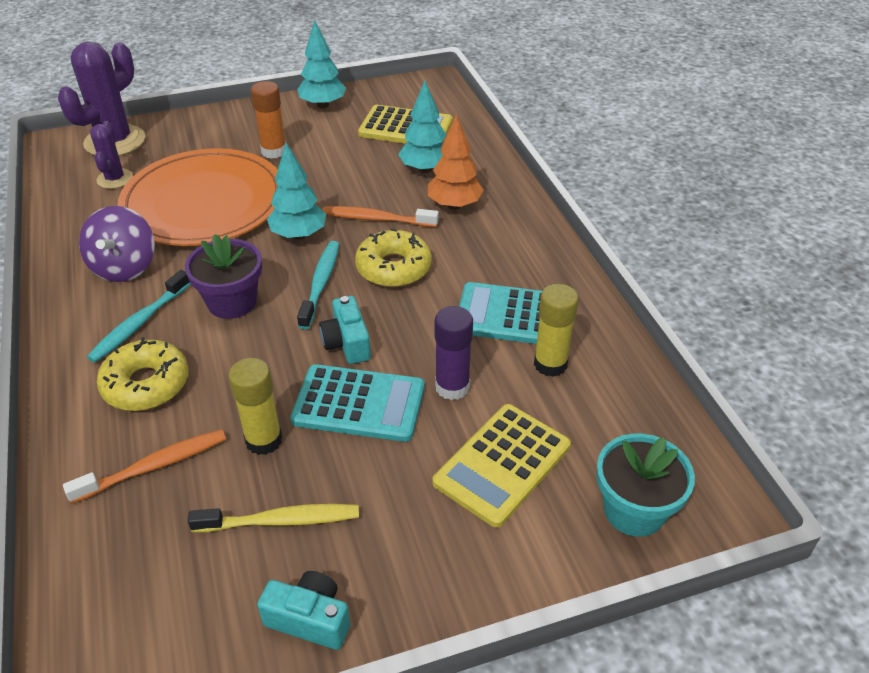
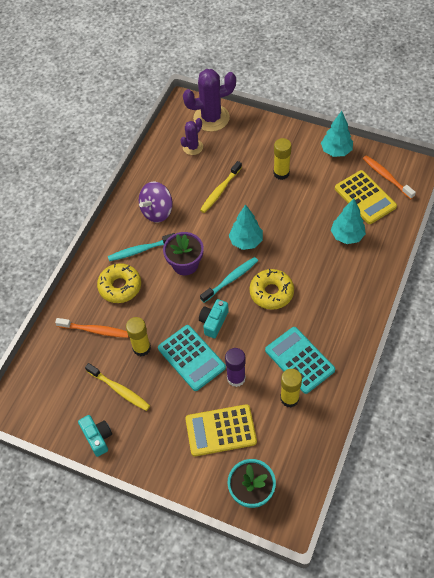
camera: 45 degrees right, 15 degrees up
orange plate [117,148,278,246] -> yellow toothbrush [200,161,242,213]
orange glue stick [251,81,286,159] -> yellow glue stick [274,138,291,180]
orange toothbrush [322,206,439,227] -> orange toothbrush moved to [363,155,416,199]
orange tree [428,114,484,210] -> none

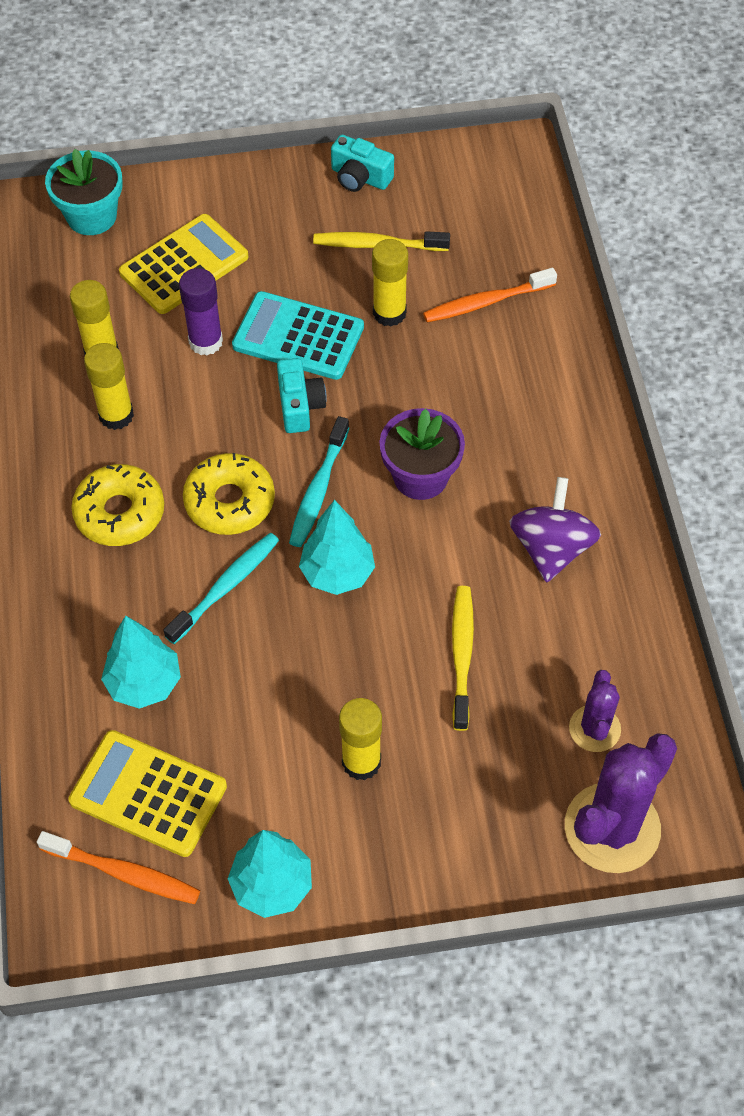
camera: 145 degrees right, 0 degrees up
yellow donut [97,263,141,303] -> yellow donut moved to [71,464,164,546]
turquoise toothbrush [108,233,175,261] -> turquoise toothbrush moved to [164,533,279,644]
turquoise calculator [265,327,335,394] -> yellow glue stick [84,343,134,430]

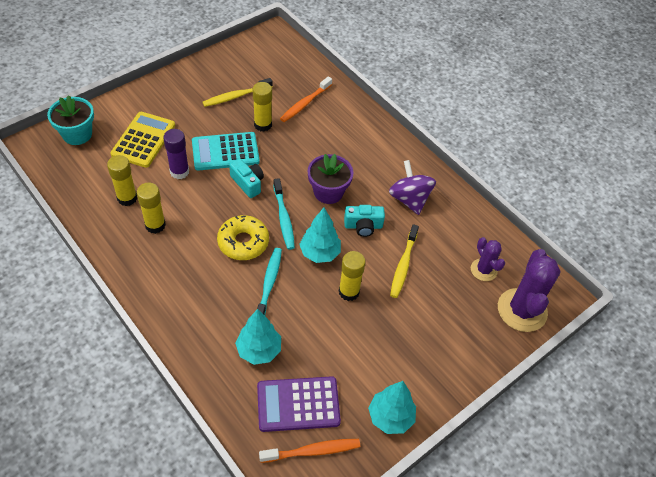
camera: 35 degrees left, 5 degrees down
yellow calculator [68,730,227,857] -> purple calculator [257,376,341,432]
yellow donut [71,464,164,546] -> none
turquoise camera [331,135,394,192] -> turquoise camera moved to [344,205,385,237]
yellow glue stick [339,698,382,781] -> yellow glue stick moved to [339,251,366,301]
yellow toothbrush [452,586,474,731] -> yellow toothbrush turned 135 degrees counterclockwise [390,224,419,298]

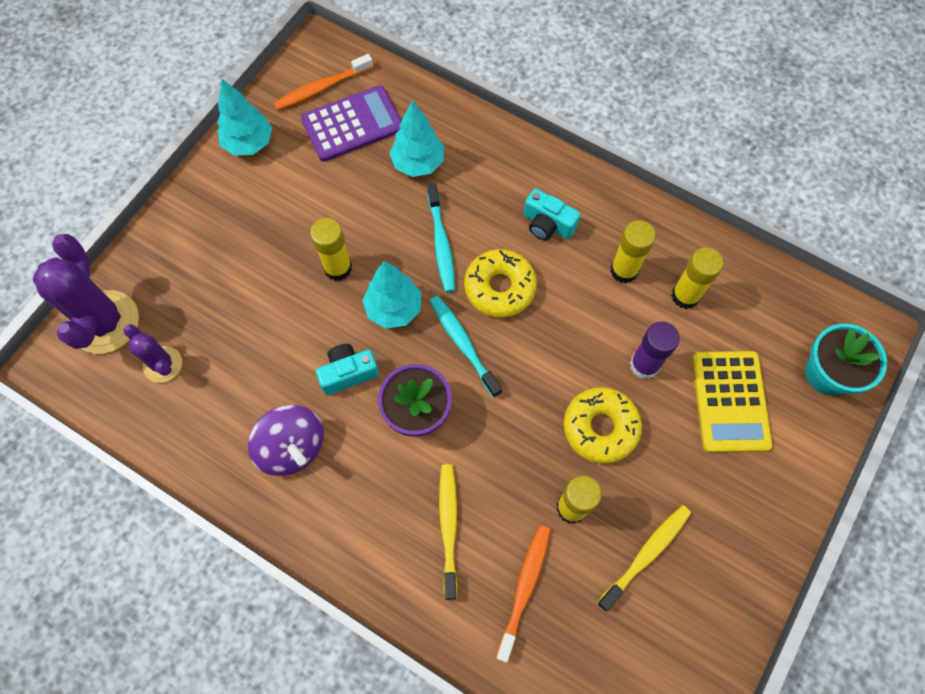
camera: 165 degrees right, 15 degrees up
turquoise calculator [192,132,260,171] -> yellow donut [564,387,642,464]
turquoise camera [229,158,264,198] -> turquoise camera moved to [524,189,580,241]
yellow toothbrush [390,224,419,298] -> yellow toothbrush moved to [439,464,458,600]

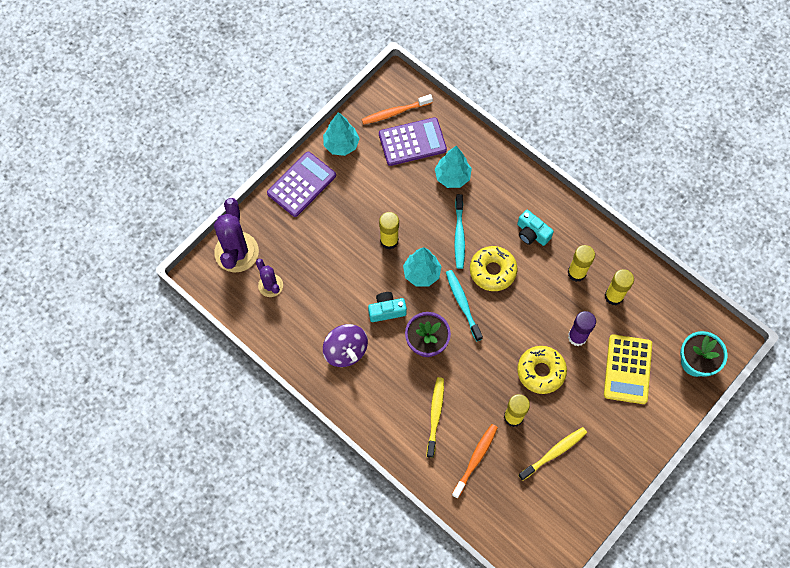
camera: 10 degrees right, 0 degrees up
none -> purple calculator [267,152,336,217]

